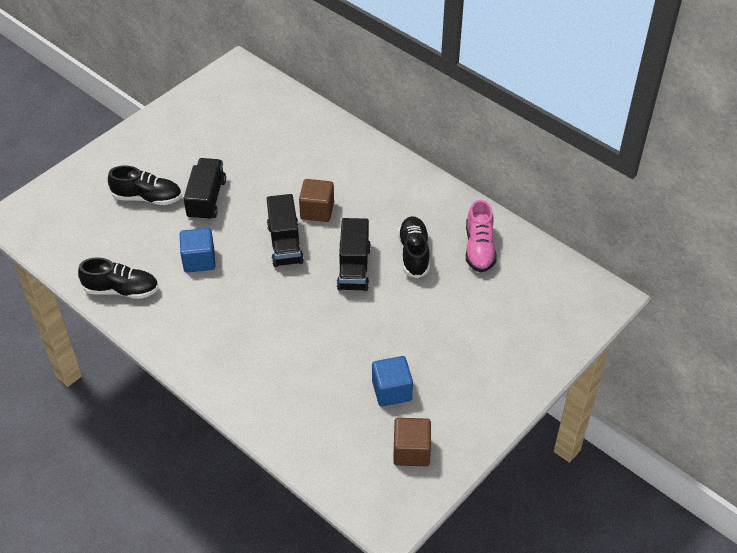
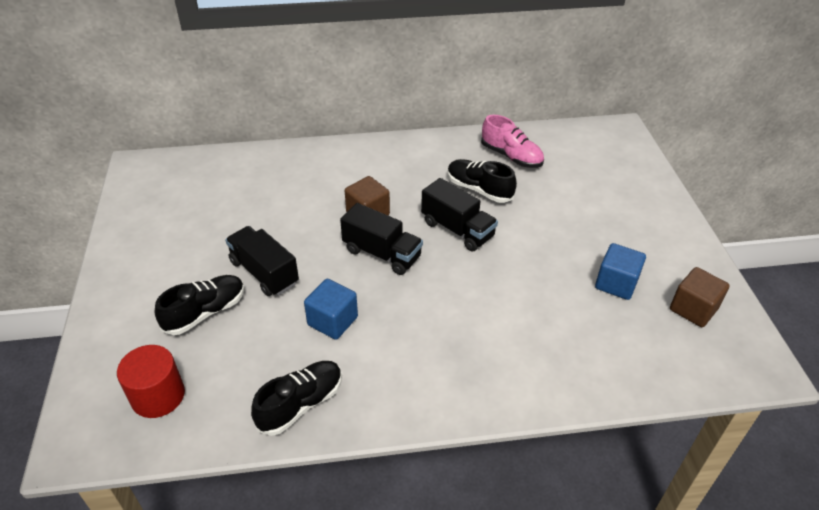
camera: 50 degrees left, 5 degrees down
none -> red cylinder [117,345,185,418]

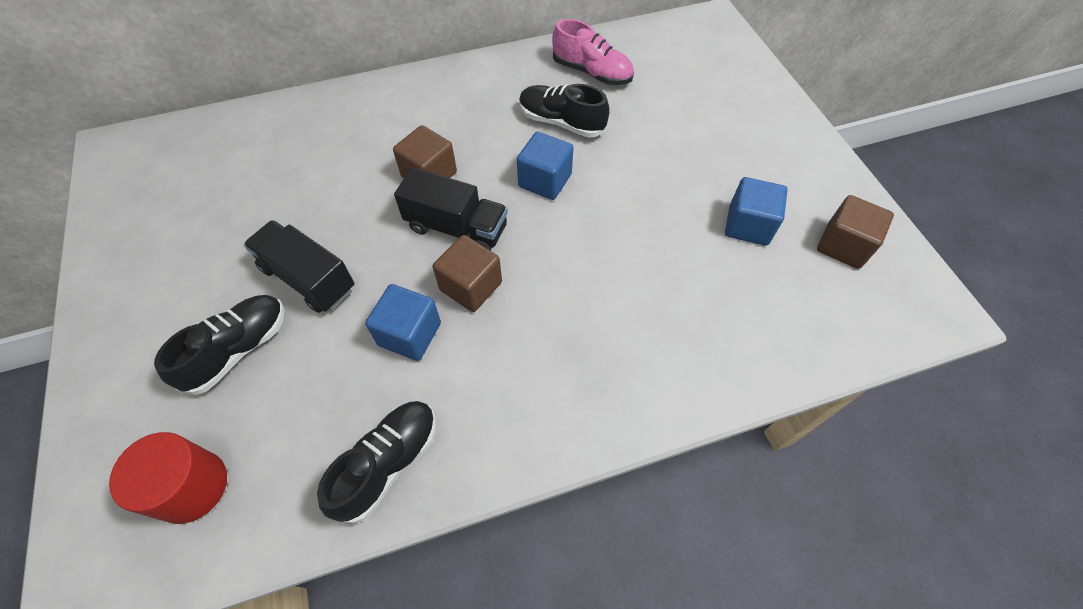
camera: 10 degrees left, 15 degrees up
black truck [421,178,498,251] -> blue cube [517,132,574,200]
none -> brown cube [433,235,502,312]

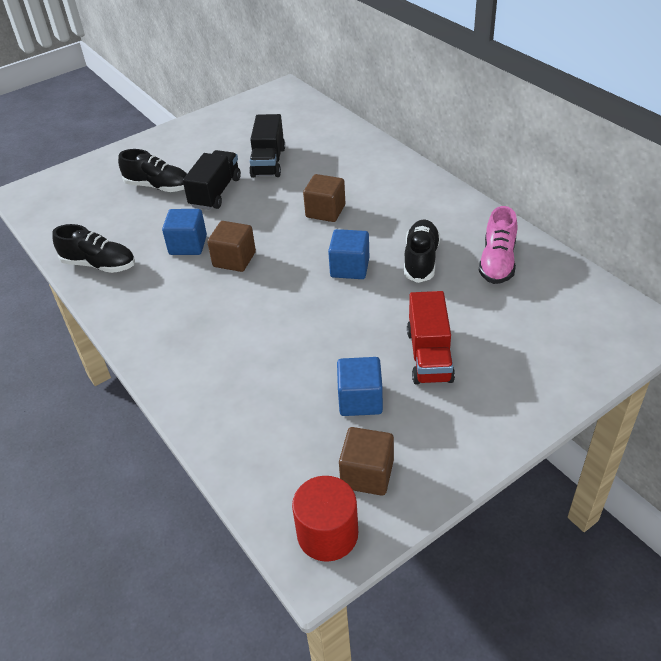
camera: 75 degrees right, 15 degrees down
red cylinder [109,432,227,524] -> red cylinder moved to [292,476,358,562]
black truck [394,167,508,251] -> black truck moved to [249,114,285,178]
none -> red truck [407,291,455,385]

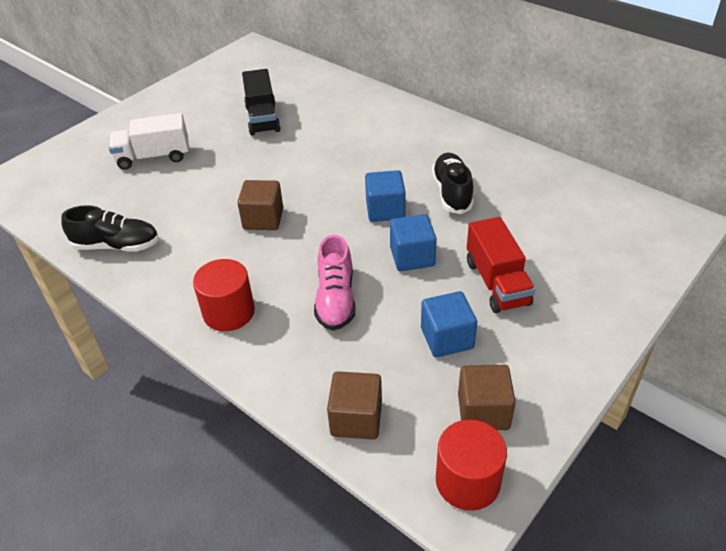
camera: 15 degrees left, 0 degrees up
black shoe [118,149,187,192] -> white truck [109,113,189,170]
blue cube [162,209,207,255] -> blue cube moved to [390,214,437,271]
black truck [183,150,241,210] -> none
brown cube [303,174,345,222] -> brown cube moved to [327,371,382,440]
pink shoe [478,206,517,284] -> pink shoe moved to [314,235,356,331]
none -> red cylinder [193,259,255,331]

